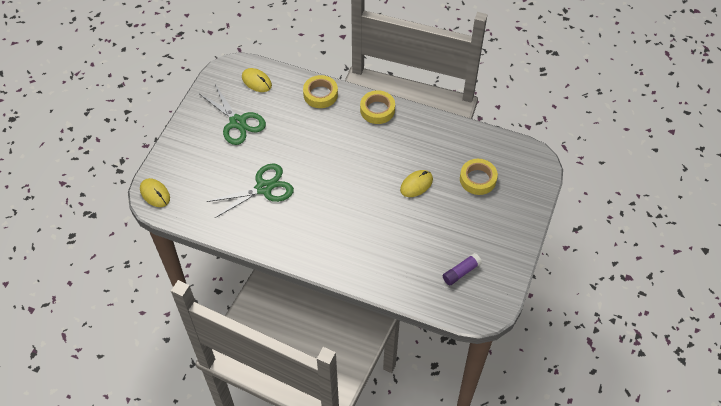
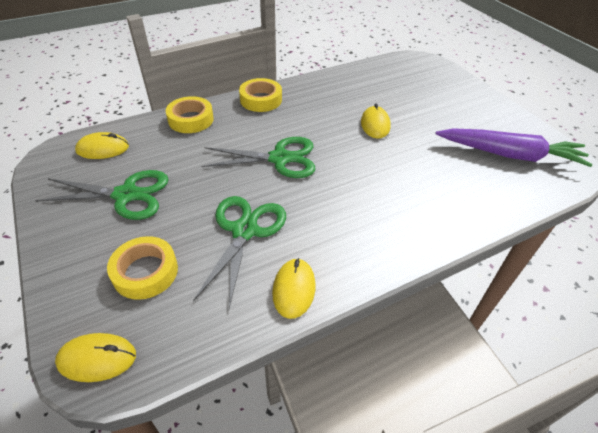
camera: 50 degrees left, 10 degrees down
purple glue stick [443,253,482,285] -> purple carrot [435,128,593,167]
yellow tape [460,159,498,195] -> yellow tape moved to [107,236,178,300]
none -> green scissors [201,137,315,178]
none -> yellow mouse [272,258,316,319]

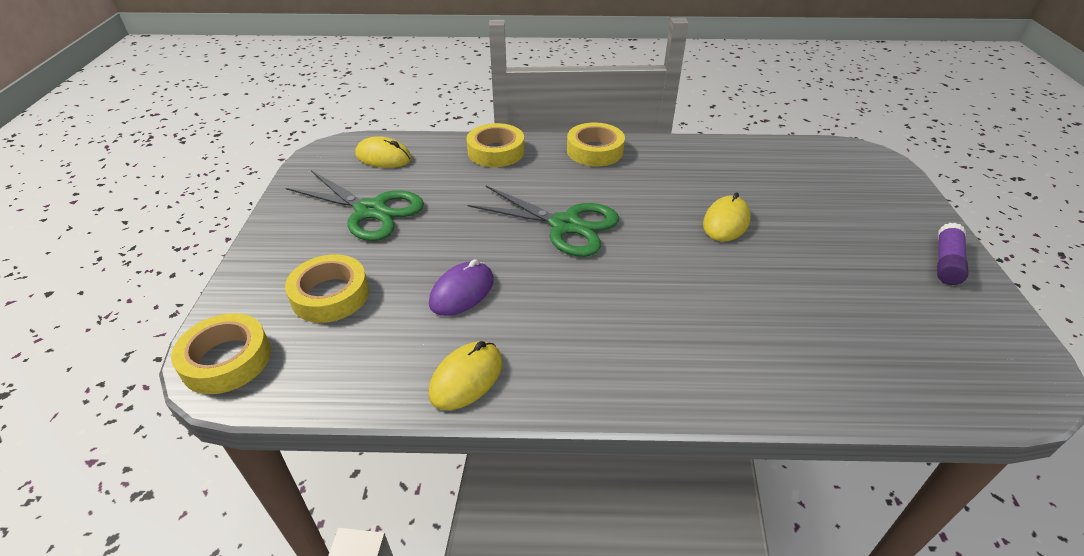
camera: 30 degrees right, 5 degrees down
yellow mouse [55,333,136,382] -> yellow tape [171,313,271,394]
green scissors [193,196,286,308] -> purple mouse [429,259,494,316]
purple carrot [435,128,593,167] -> none
none -> purple glue stick [937,223,968,285]

